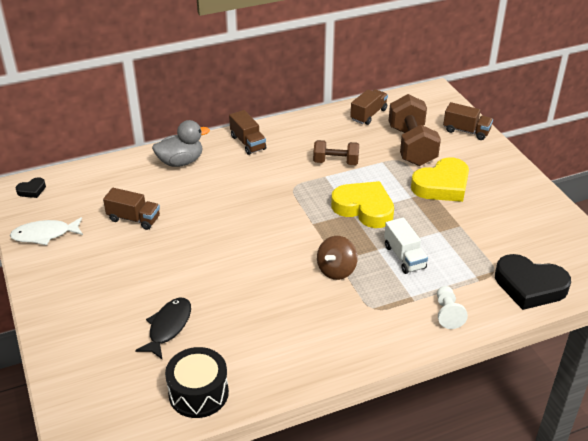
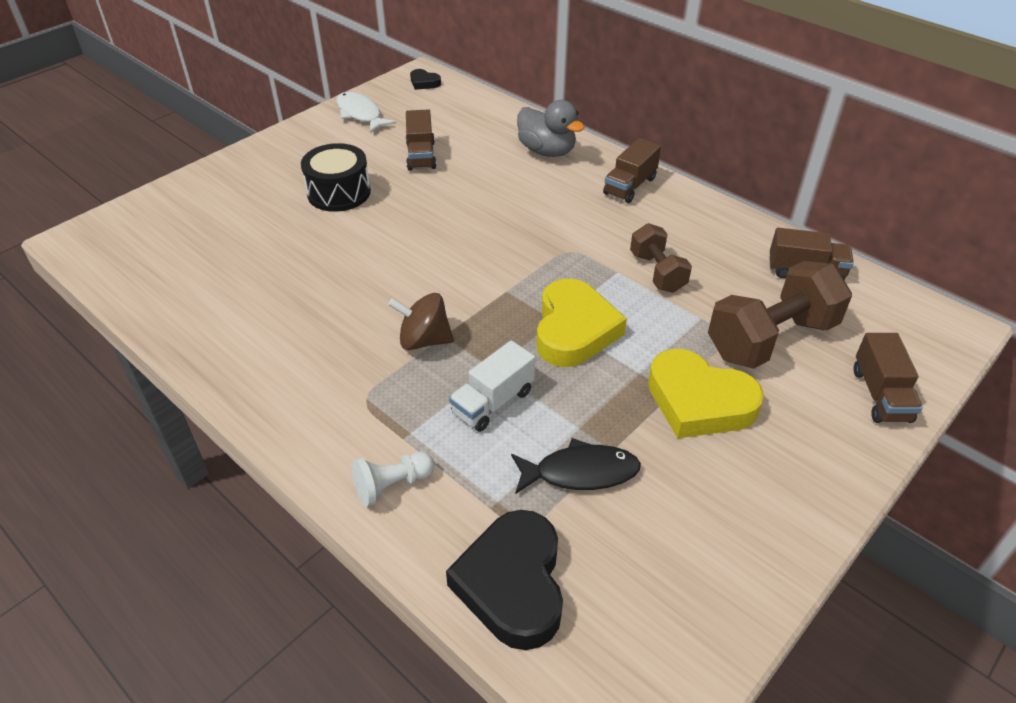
camera: 65 degrees right, 5 degrees up
black fish [135,298,191,360] -> black fish moved to [511,438,641,494]
black drum [165,347,229,418] -> black drum moved to [301,143,371,212]

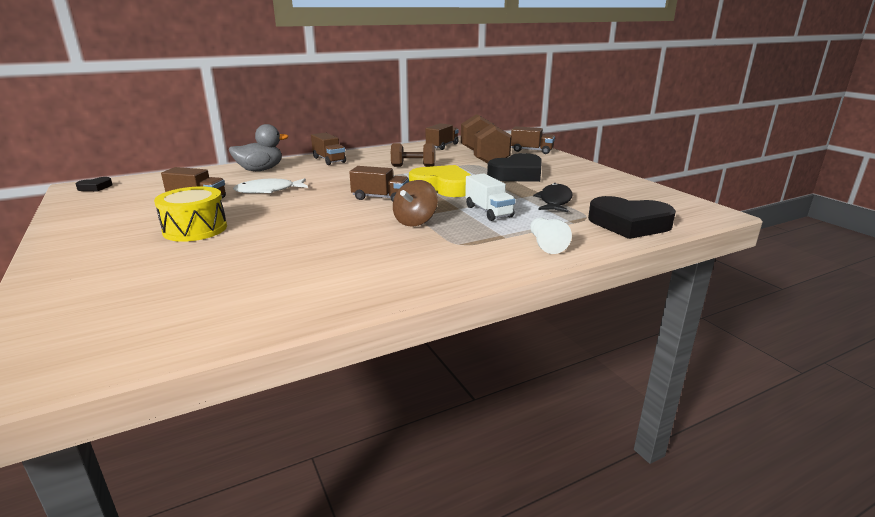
camera: 70 degrees left, 20 degrees down
black drum [301,143,371,212] -> yellow drum [154,186,227,242]
white fish [336,92,396,133] -> white fish moved to [233,178,308,193]
yellow heart [648,349,764,438] -> black heart [487,153,542,182]
none -> brown truck [349,166,409,202]

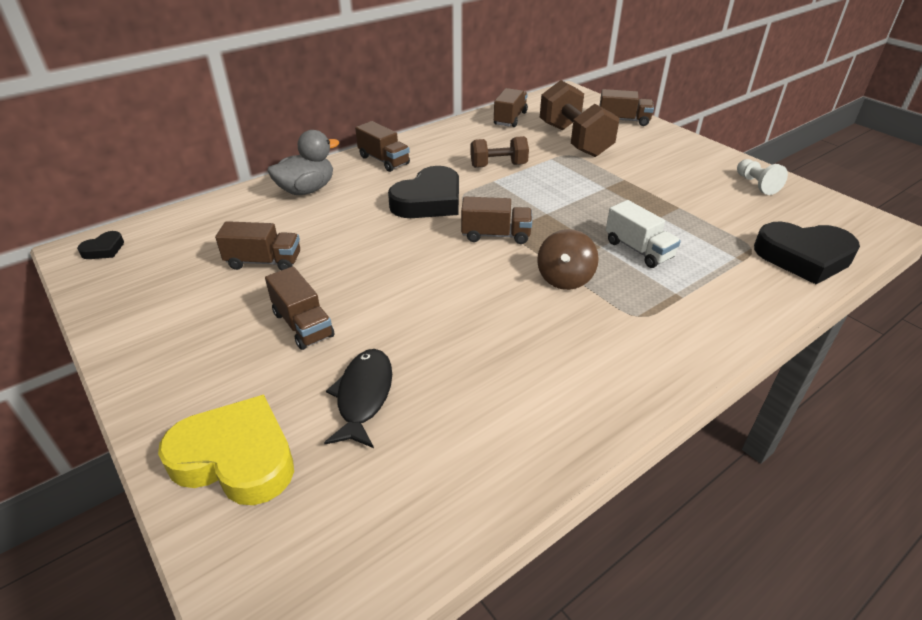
camera: 10 degrees left, 15 degrees up
yellow drum [154,186,227,242] -> brown truck [265,266,335,350]
white fish [233,178,308,193] -> none
yellow heart [409,165,471,197] -> yellow heart moved to [158,394,294,505]
black heart [487,153,542,182] -> black heart moved to [388,166,459,218]
white pawn [530,218,572,254] -> white pawn moved to [737,159,788,195]
black fish [533,183,573,213] -> black fish moved to [324,349,392,448]

